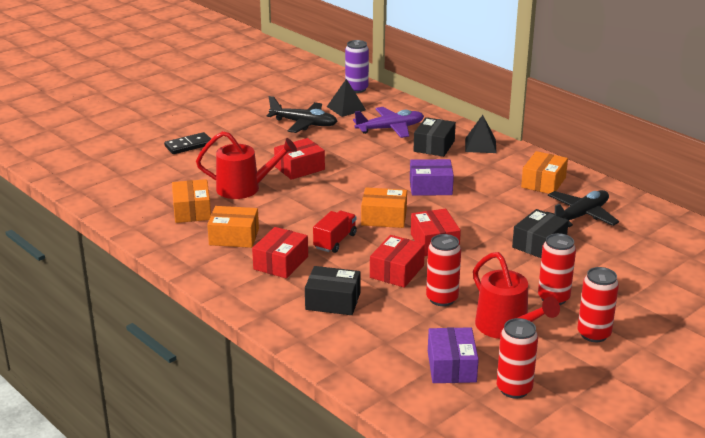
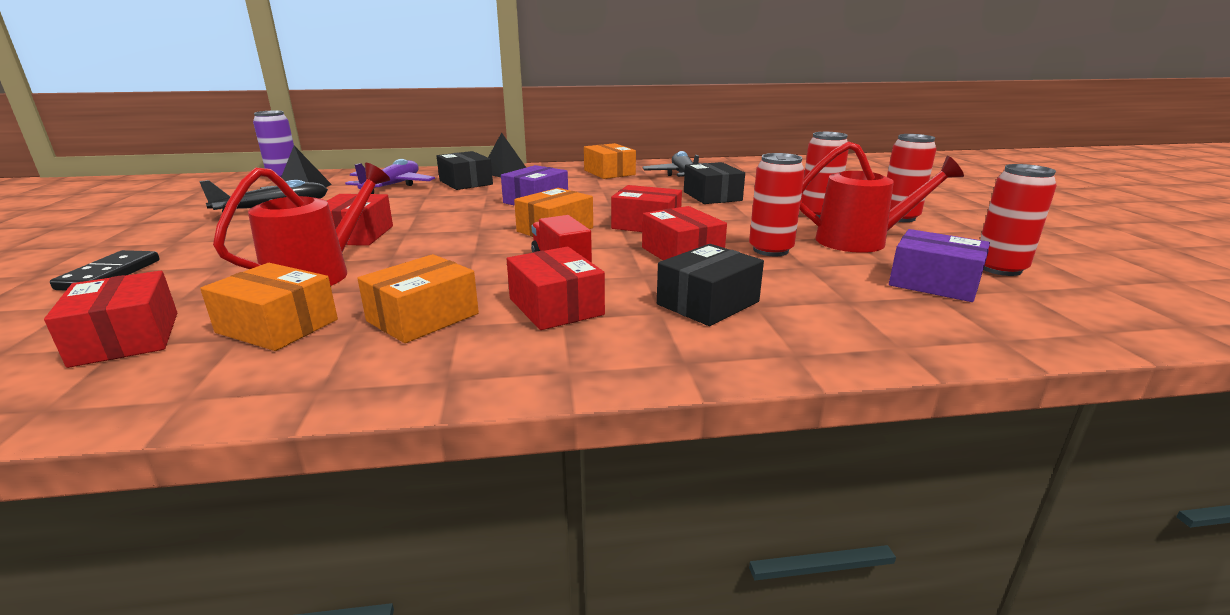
camera: 55 degrees left, 5 degrees down
none -> red box [44,271,177,368]

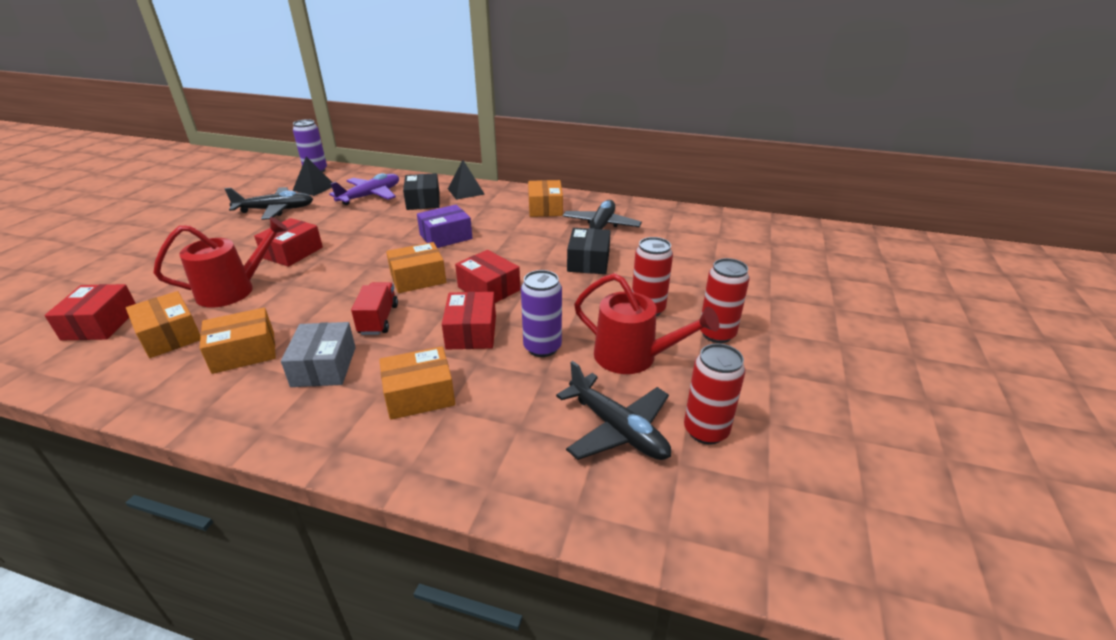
camera: 25 degrees right, 10 degrees up
black domino [50,250,160,290] -> none
red box [507,247,605,330] -> grey box [281,322,356,387]
black box [657,244,764,326] -> orange box [379,346,455,420]
red can [749,153,805,256] -> purple can [521,270,562,357]
purple box [889,229,990,302] -> black plane [556,361,671,460]

